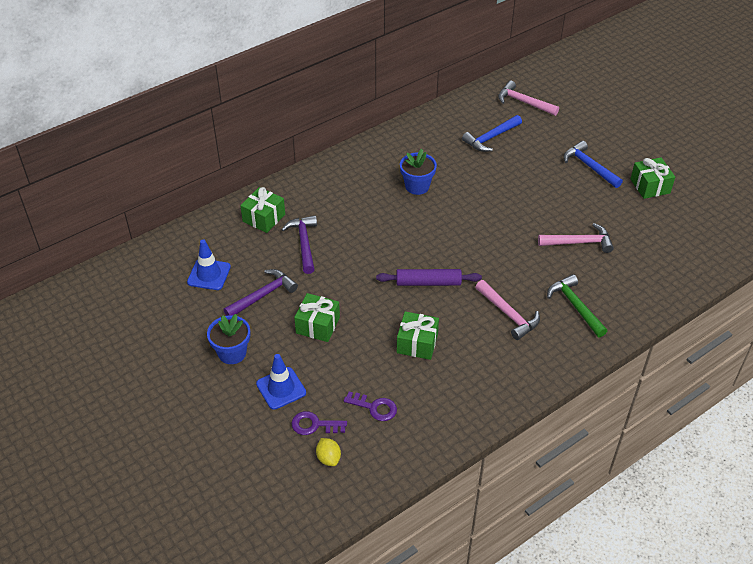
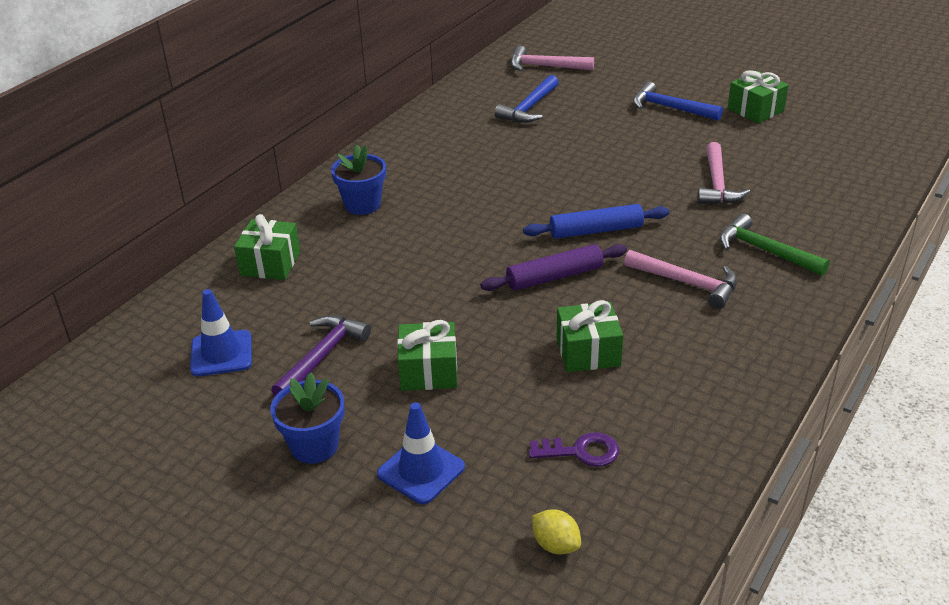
camera: 20 degrees left, 10 degrees down
purple hammer [281,215,317,274] -> none
purple key [291,411,347,435] -> none
blue flower pot [400,149,437,195] -> blue flower pot moved to [331,145,386,215]
pink hammer [538,223,614,253] -> pink hammer turned 120 degrees clockwise [697,142,750,204]
none -> blue rolling pin [523,204,669,239]

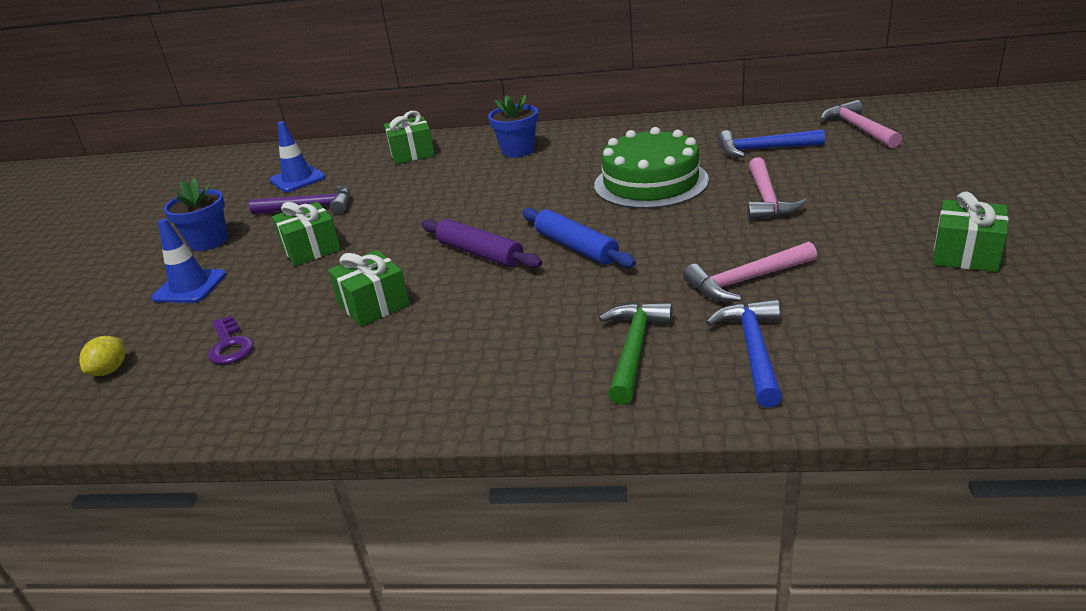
camera: 65 degrees right, 5 degrees down
pink hammer [624,250,737,309] -> pink hammer moved to [747,157,807,220]
blue hammer [633,81,723,121] -> blue hammer moved to [706,300,783,407]
none -> green cake [594,127,709,209]

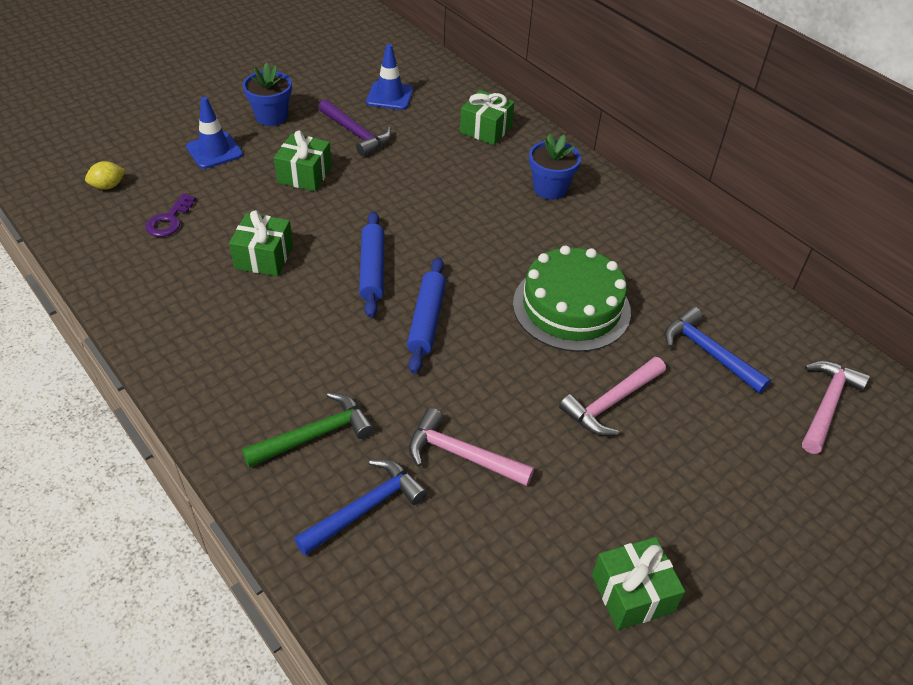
camera: 40 degrees right, 15 degrees up
purple rolling pin [421,219,542,268] -> blue rolling pin [359,211,384,318]

